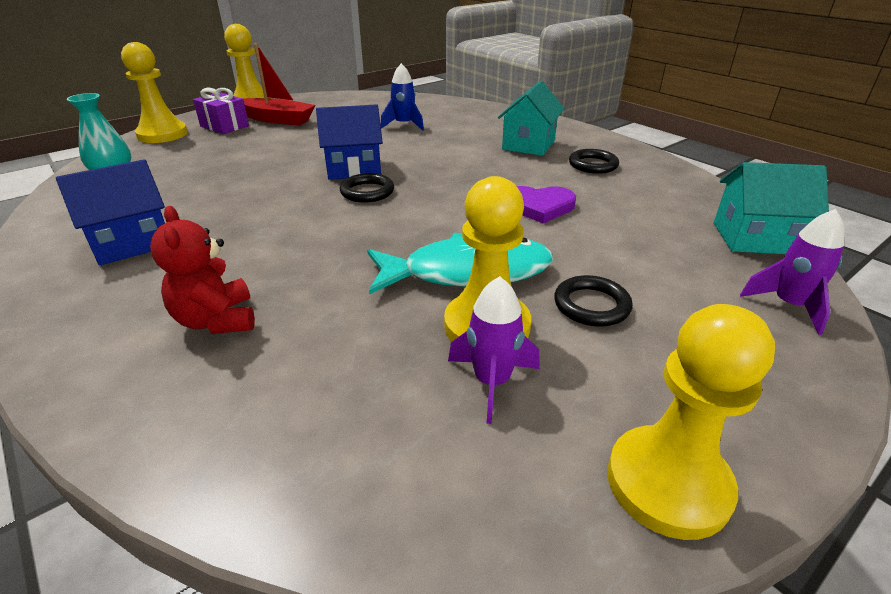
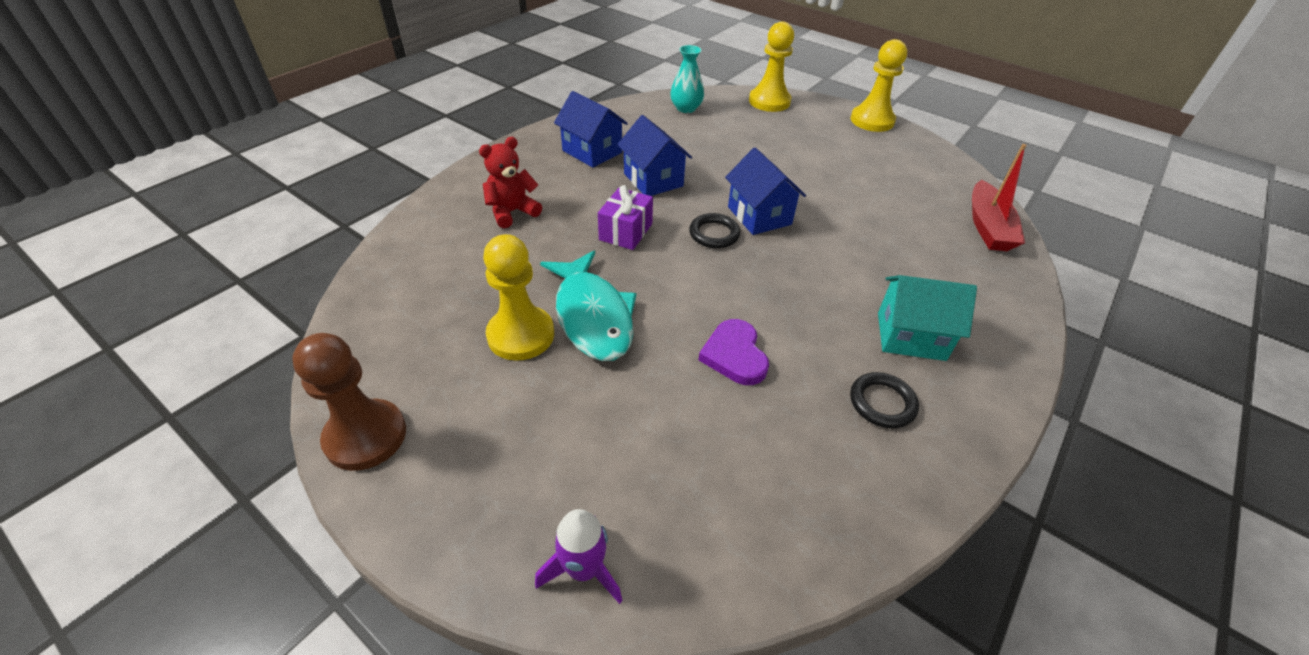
camera: 75 degrees right, 10 degrees up
purple gift [193,88,249,134] -> purple gift moved to [598,185,653,250]
red boat [243,44,315,125] -> red boat moved to [972,144,1026,251]
blue rocket [381,63,424,131] -> none
purple rocket [448,276,540,424] -> none
black ring [554,275,633,327] -> none
yellow pawn [607,304,775,540] -> brown pawn [292,333,406,471]
turquoise house [714,162,829,254] -> none
none -> blue house [617,115,692,196]

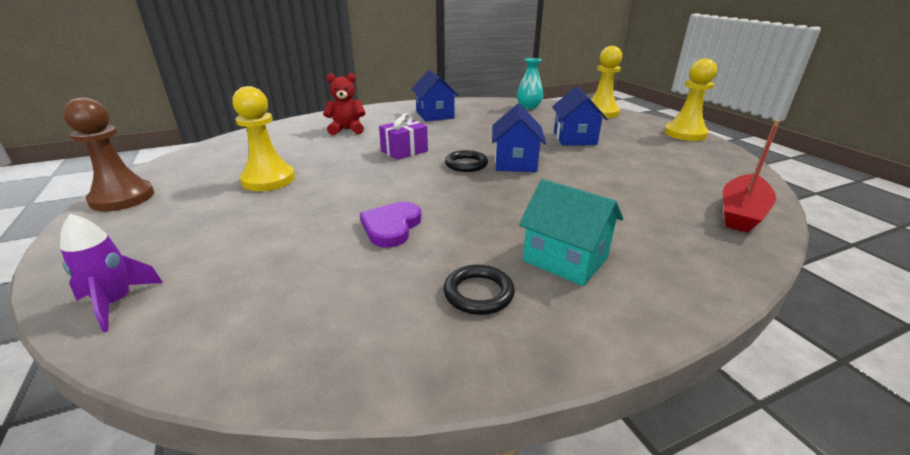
camera: 30 degrees right, 15 degrees down
turquoise fish [540,250,637,361] -> none
blue house [617,115,692,196] -> blue house moved to [552,87,608,145]

